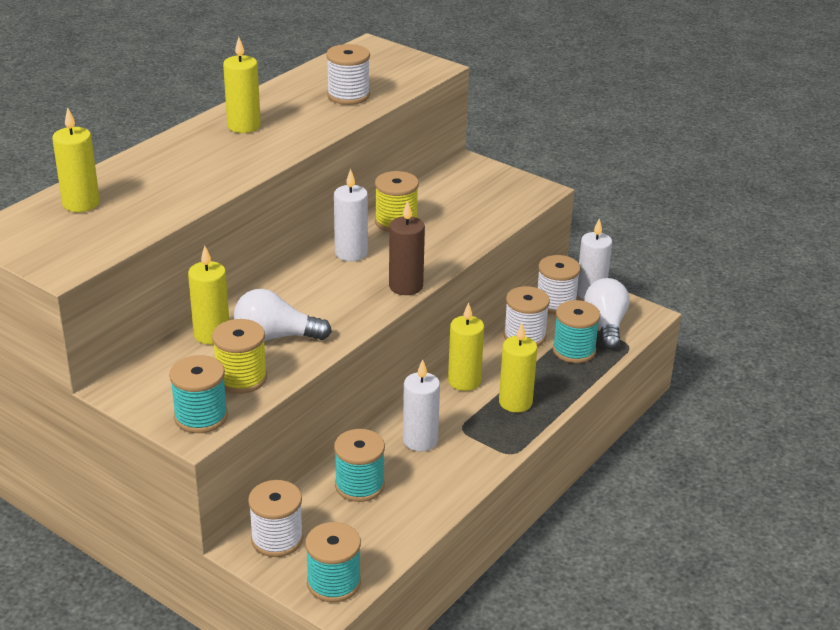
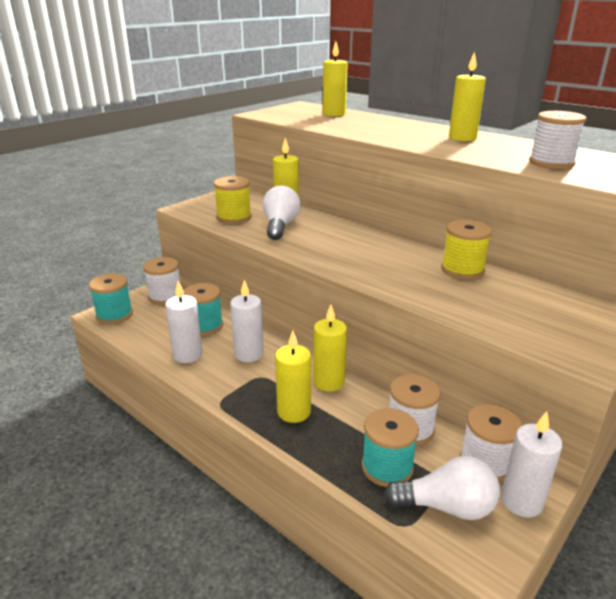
camera: 95 degrees right, 5 degrees down
turquoise spool [169,355,228,433] -> none
white candle [334,169,368,261] -> white candle moved to [165,281,203,363]
brown candle [389,200,425,295] -> none

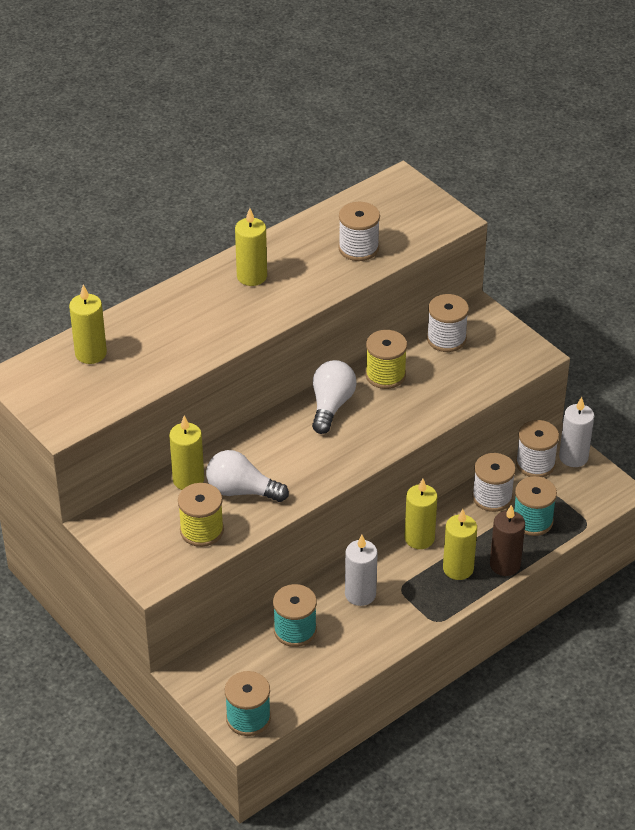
camera: 80 degrees left, 15 degrees up
white spool [143,257,180,305] -> white spool moved to [427,294,469,352]
white candle [165,281,203,363] -> none
white light bulb [384,456,500,520] -> white light bulb moved to [312,360,357,434]
none -> brown candle [490,505,525,576]

